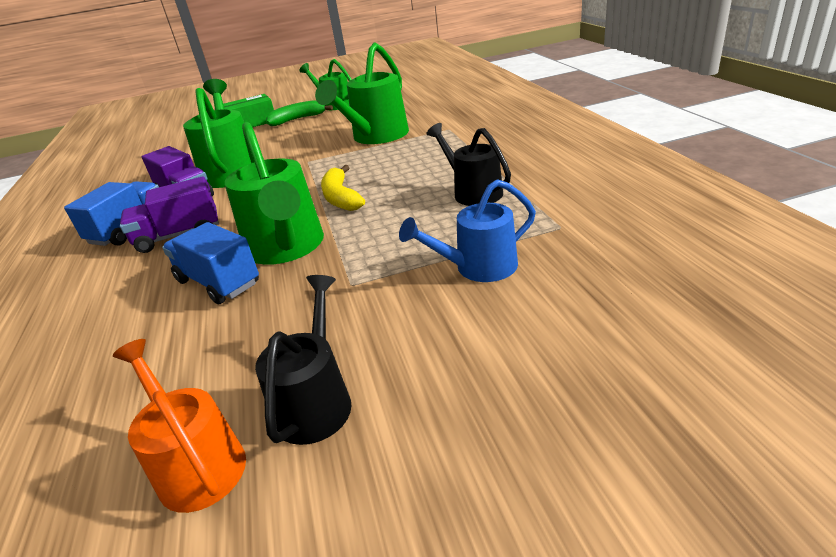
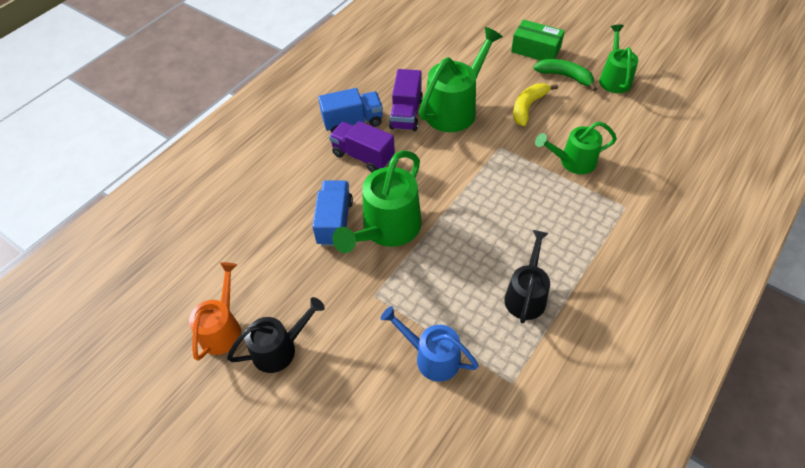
camera: 50 degrees right, 20 degrees up
green watering can [315,43,409,144] -> green watering can [535,121,617,174], size x0.64
yellow banana [321,165,365,211] -> yellow banana moved to [513,83,558,126]

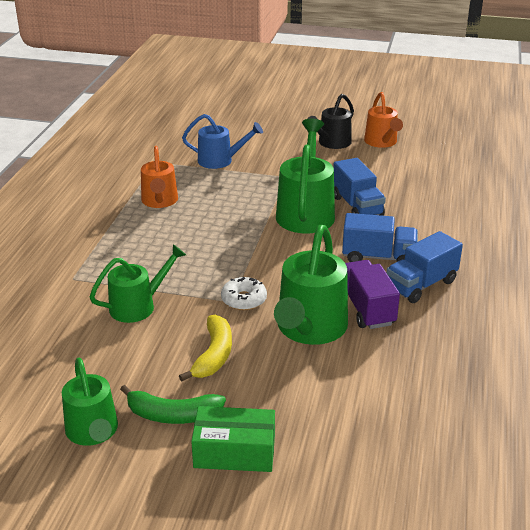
camera: 155 degrees right, 20 degrees down
purple truck [329,121,395,172] -> blue truck [342,213,418,262]
black watering can [504,230,550,323] -> orange watering can [141,146,178,208]
none -> white donut [221,277,267,310]

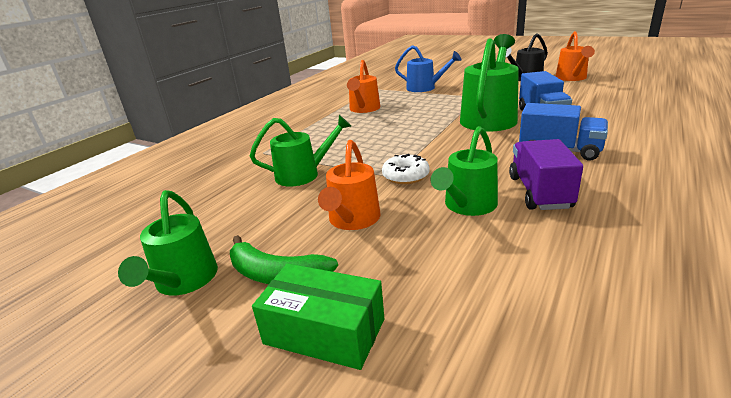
camera: 20 degrees right, 5 degrees down
yellow banana [179,315,232,381] -> orange watering can [318,140,381,230]
green watering can [274,225,348,345] -> green watering can [430,126,498,216], size x0.64
blue truck [387,231,463,303] -> none

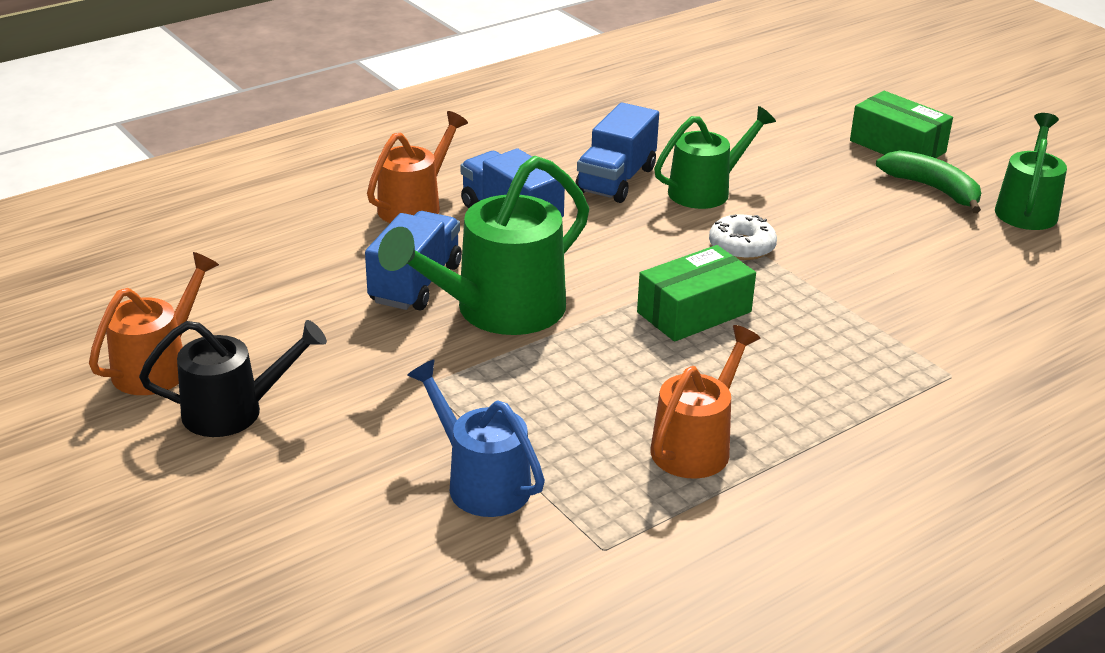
camera: 160 degrees left, 5 degrees up
green watering can [250,115,352,187] -> none
orange watering can [318,140,381,230] -> orange watering can moved to [367,111,468,223]
purple truck [509,139,583,210] -> blue truck [575,102,659,203]
none -> green box [637,245,756,342]

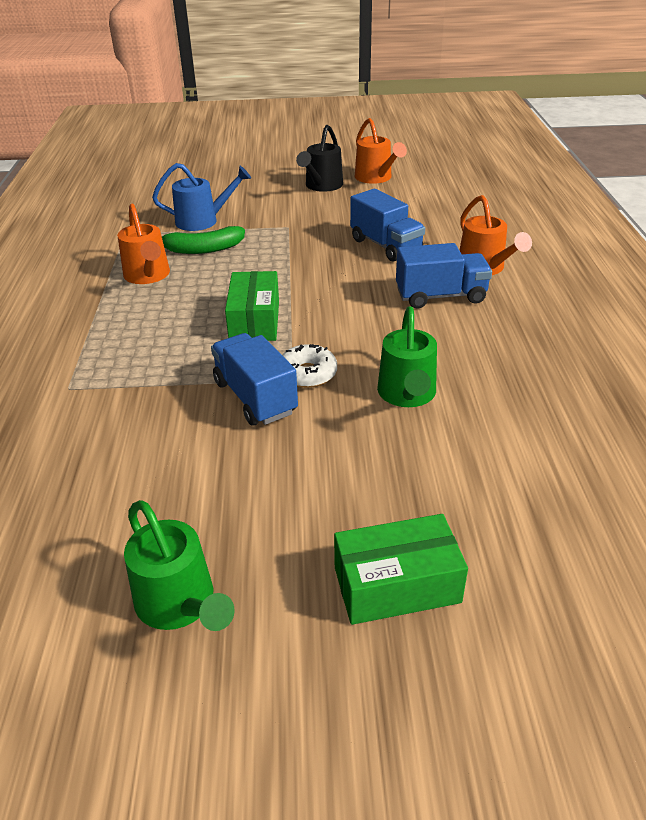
camera: 125 degrees right, 5 degrees up
green watering can [378,156,589,335] -> none
blue truck [575,102,659,203] -> blue truck moved to [211,333,298,426]
green banana [876,150,981,213] -> green banana moved to [162,226,245,254]

